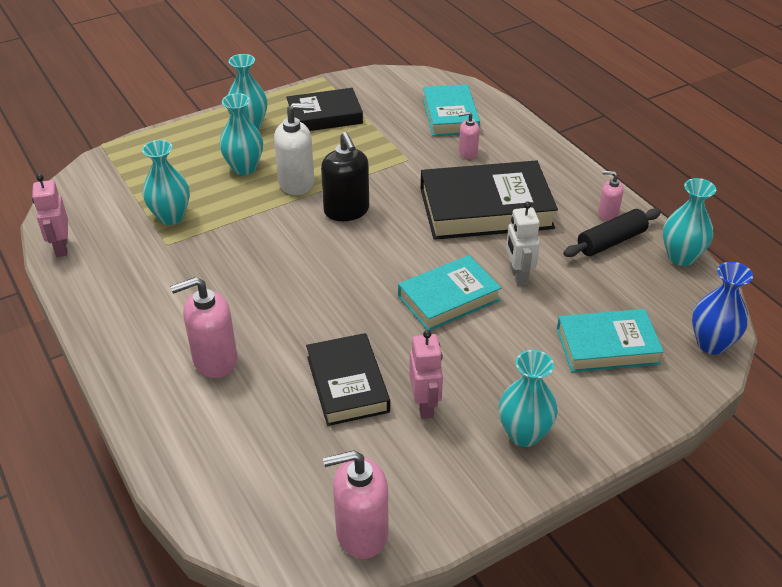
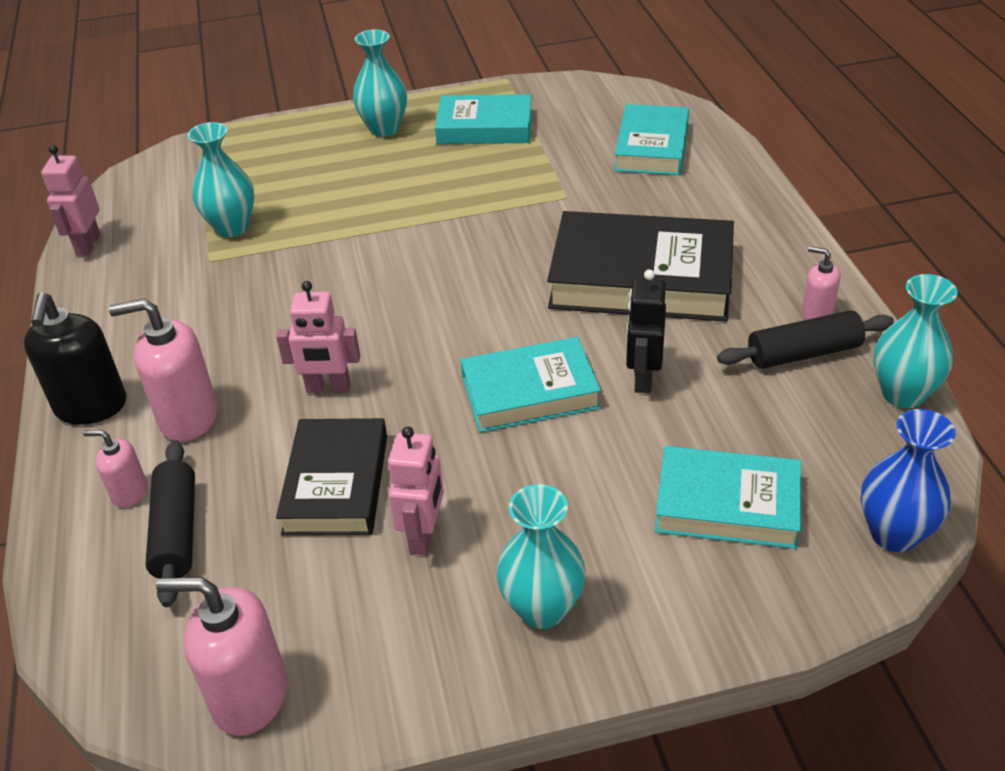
camera: 20 degrees right, 0 degrees up
turquoise vase [219,93,263,175] -> none
white soap dispenser [274,103,315,195] -> none
black book [286,88,363,131] -> turquoise book [435,94,532,144]
black soap dispenser [321,132,369,221] -> black soap dispenser moved to [24,292,126,425]
pink soap dispenser [458,111,480,159] -> pink soap dispenser moved to [83,430,147,508]
white robot [506,202,540,286] -> black robot [626,269,666,393]
none -> black rolling pin [145,440,195,607]
none -> pink robot [276,281,360,393]

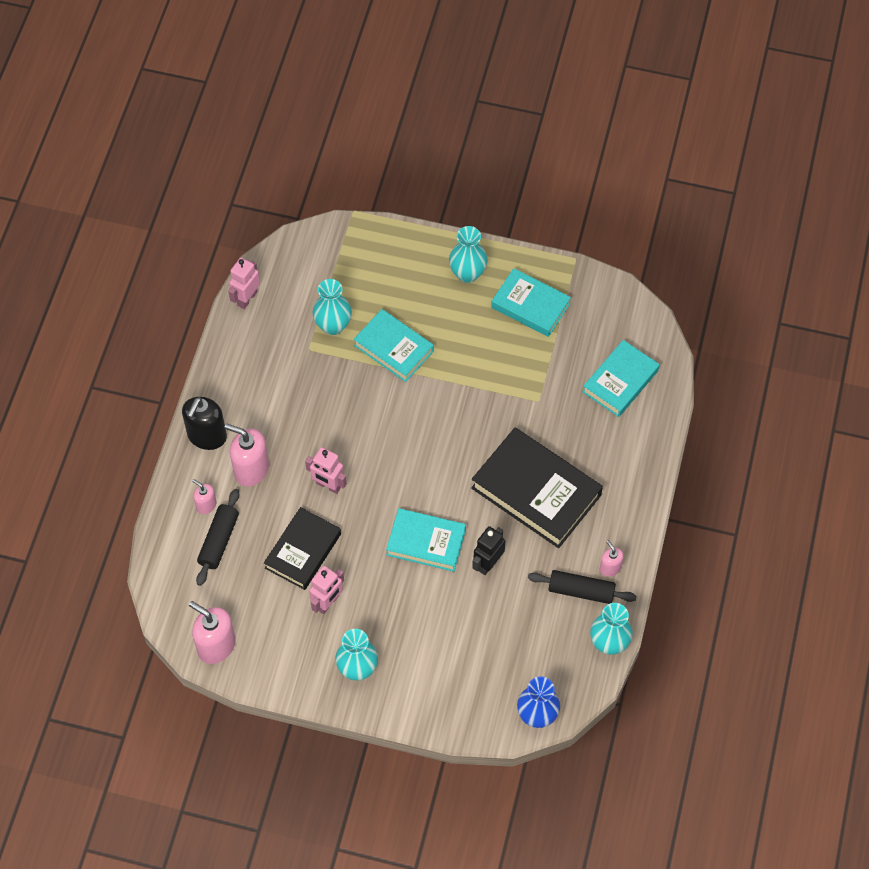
camera: 25 degrees right, 20 degrees up
turquoise book [655,446,801,549] -> turquoise book moved to [354,309,434,382]

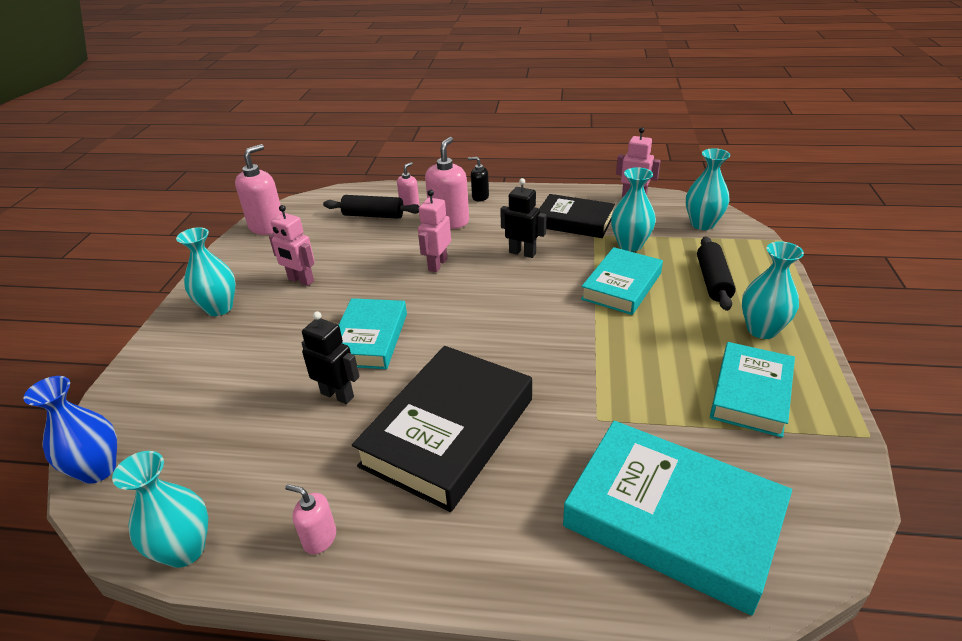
camera: 85 degrees right, 25 degrees down
black soap dispenser [182,397,227,450] -> black soap dispenser [468,157,489,202], size x0.55
black book [264,507,341,590] -> black book moved to [539,194,615,238]
black rolling pin [528,570,637,604] -> black rolling pin moved to [697,236,736,311]
turquoise book [583,340,660,417] -> turquoise book [563,421,792,615], size x1.57
pink soap dispenser [600,540,624,577] -> pink soap dispenser turned 120 degrees counterclockwise [285,484,336,554]
none -> black robot [500,178,546,258]
none -> turquoise vase [686,148,730,230]

